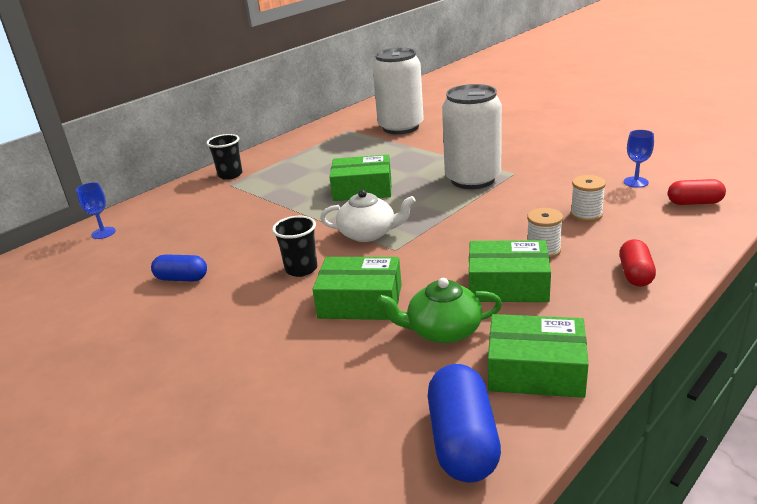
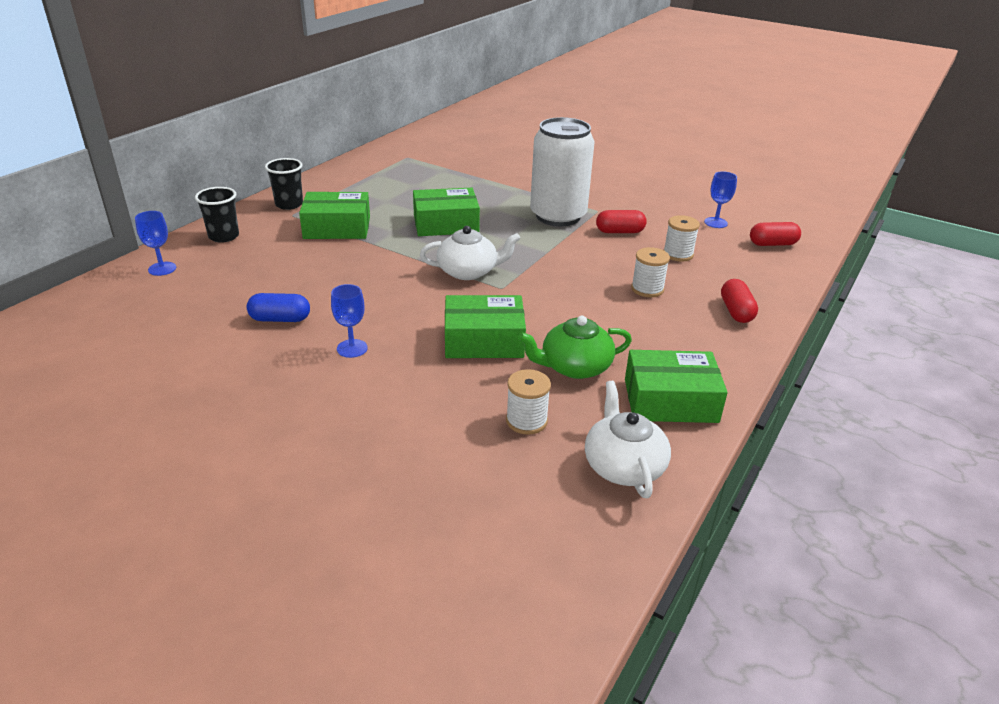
camera: 15 degrees left, 5 degrees up
black cup [272,216,317,277] -> black cup moved to [195,187,239,243]
white can [372,48,424,134] -> none
blue capsule [428,364,501,483] -> white teapot [585,381,671,498]
green box [469,240,551,302] -> green box moved to [299,192,370,239]
none -> blue goblet [331,284,368,358]
none -> white spool [506,369,551,435]
none -> red capsule [596,210,647,233]

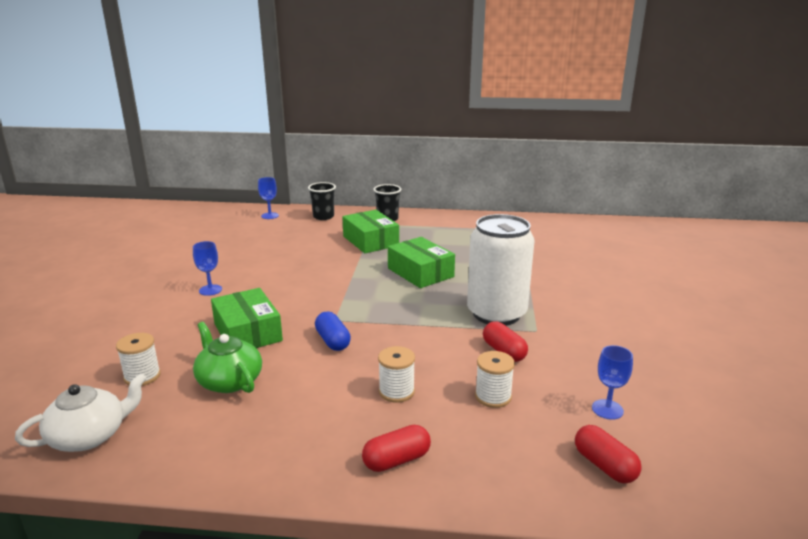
camera: 65 degrees right, 10 degrees down
blue capsule [247,293,310,322] -> blue capsule moved to [315,312,351,351]
white teapot [420,226,520,280] -> none
green box [625,350,728,423] -> none

